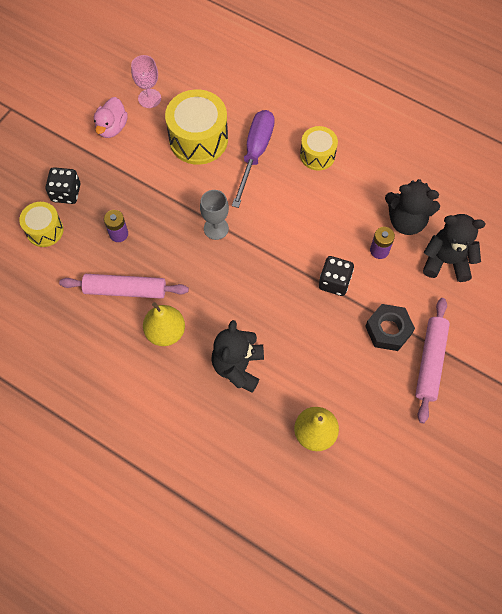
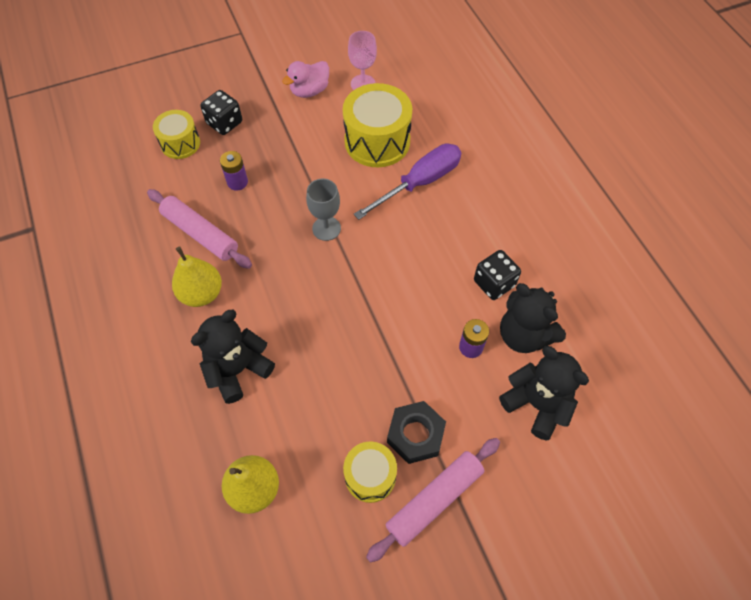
camera: 35 degrees right, 5 degrees down
yellow drum [300,126,338,171] -> yellow drum moved to [343,441,397,503]
black dice [319,256,354,296] -> black dice moved to [474,250,521,300]

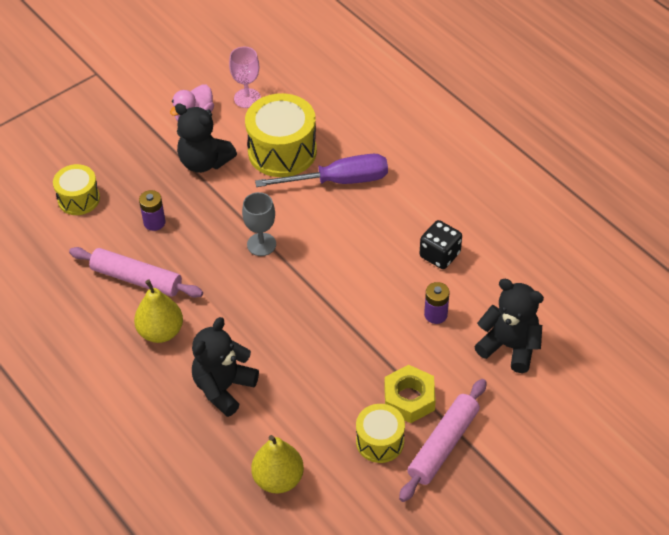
camera: 15 degrees left, 10 degrees down
black dice [200,90,242,135] -> none
purple screwdriver [354,144,461,220] -> purple screwdriver turned 45 degrees clockwise [255,154,388,187]
black nut [387,401,446,464] -> yellow nut [384,365,436,423]
black teddy bear [500,283,566,353] -> black teddy bear moved to [175,103,237,173]

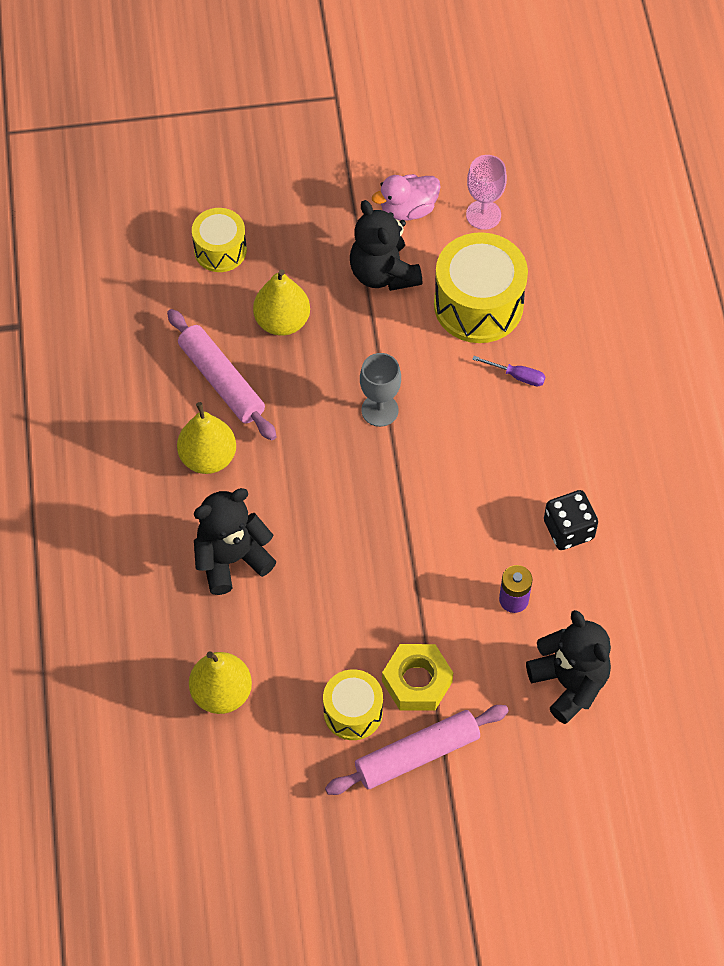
camera: 30 degrees right, 10 degrees up
purple battery [139,190,166,231] -> yellow pear [253,269,310,336]
purple screwdriver [255,154,388,187] -> purple screwdriver [472,356,545,386], size x0.44

